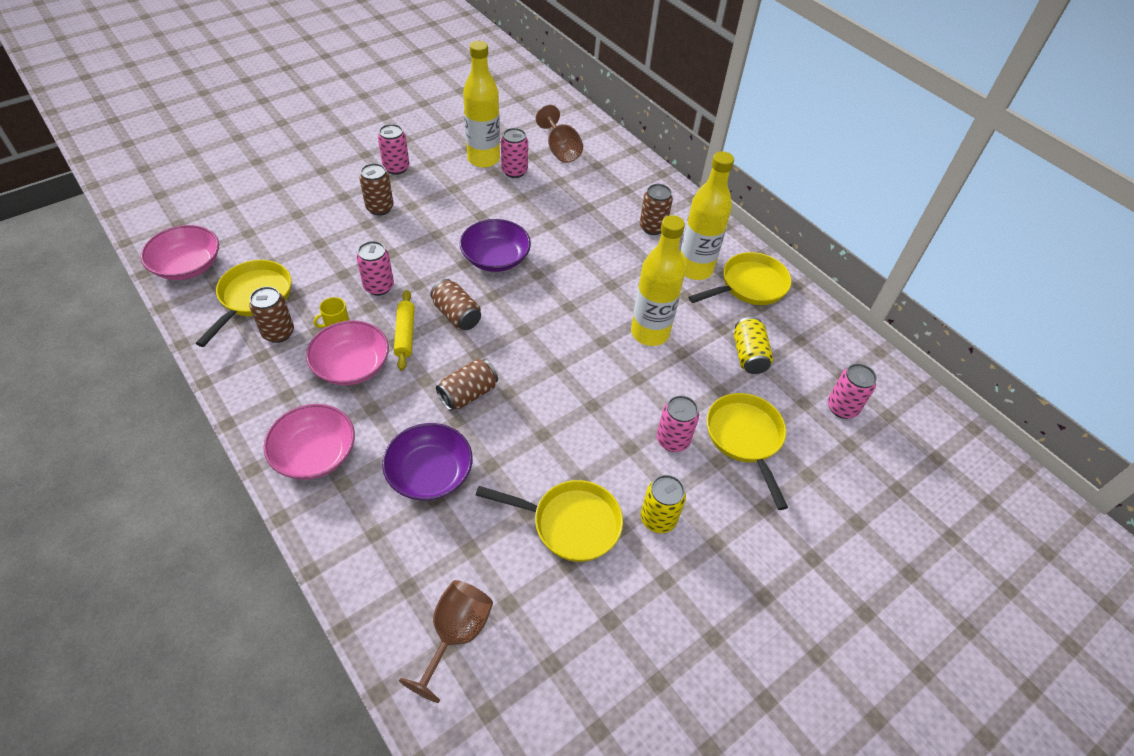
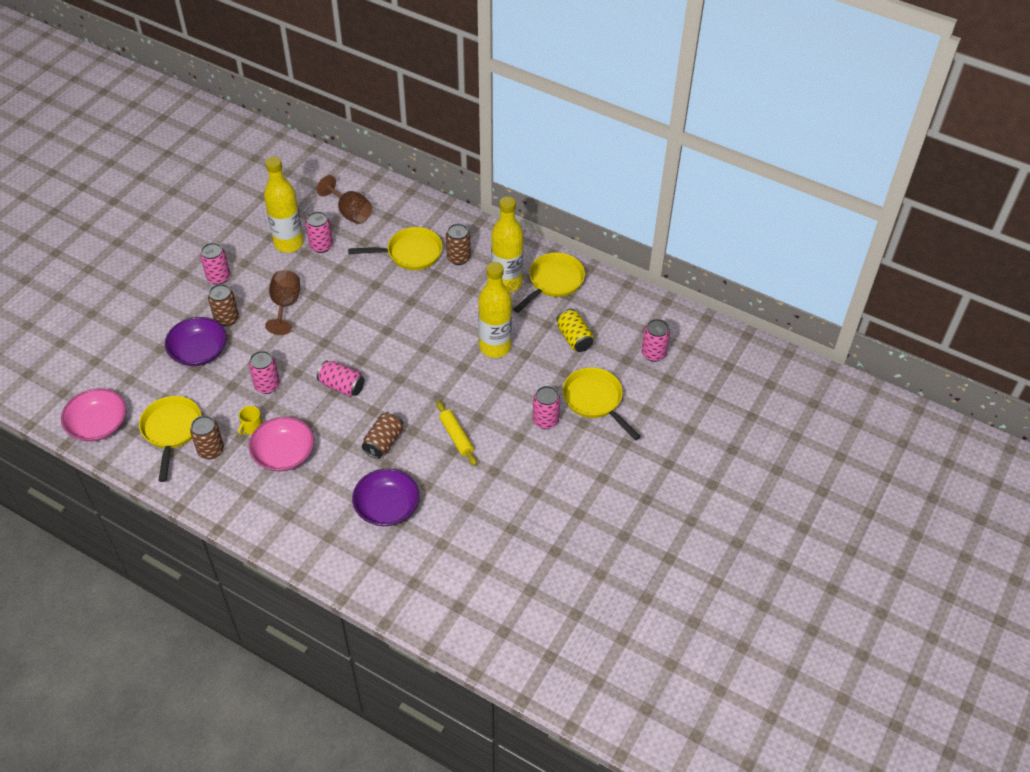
camera: 20 degrees left, 0 degrees up
pink bowl [263,404,355,480] -> none
yellow rolling pin [394,290,415,371] -> yellow rolling pin moved to [437,401,477,466]
brown goblet [399,580,493,703] -> brown goblet moved to [265,270,300,335]
brown can [430,279,481,330] -> pink can [317,360,364,397]
purple bowl [460,219,531,272] -> purple bowl moved to [165,317,227,366]
yellow pan [476,480,623,562] -> yellow pan moved to [348,227,443,270]
yellow can [641,475,686,533] -> none

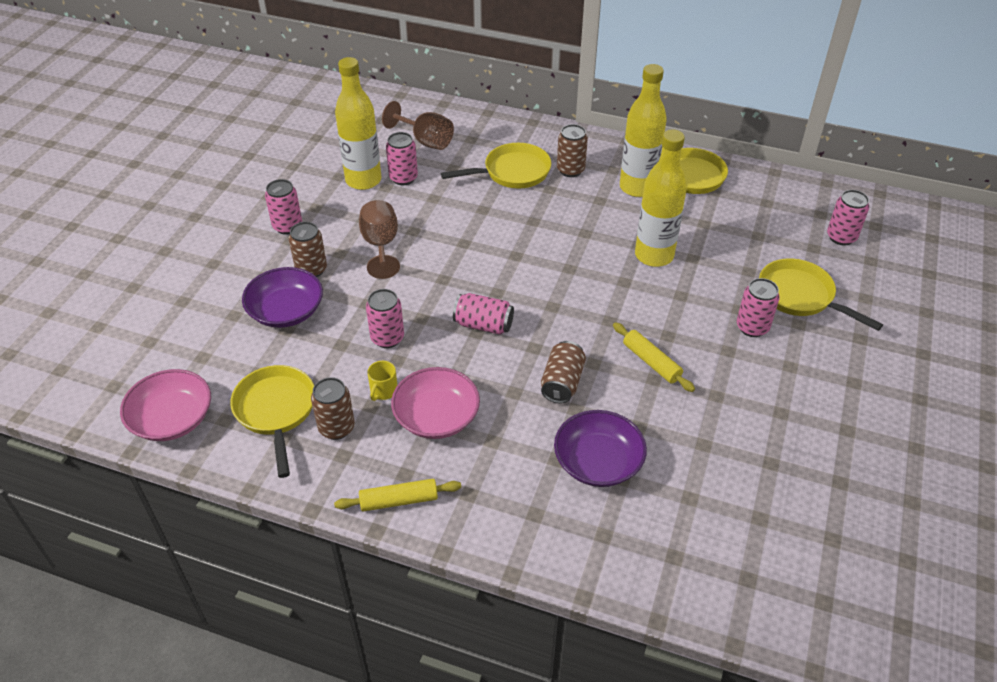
camera: 10 degrees left, 5 degrees down
yellow can [557,309,594,352] -> none
none -> yellow rolling pin [334,479,461,512]

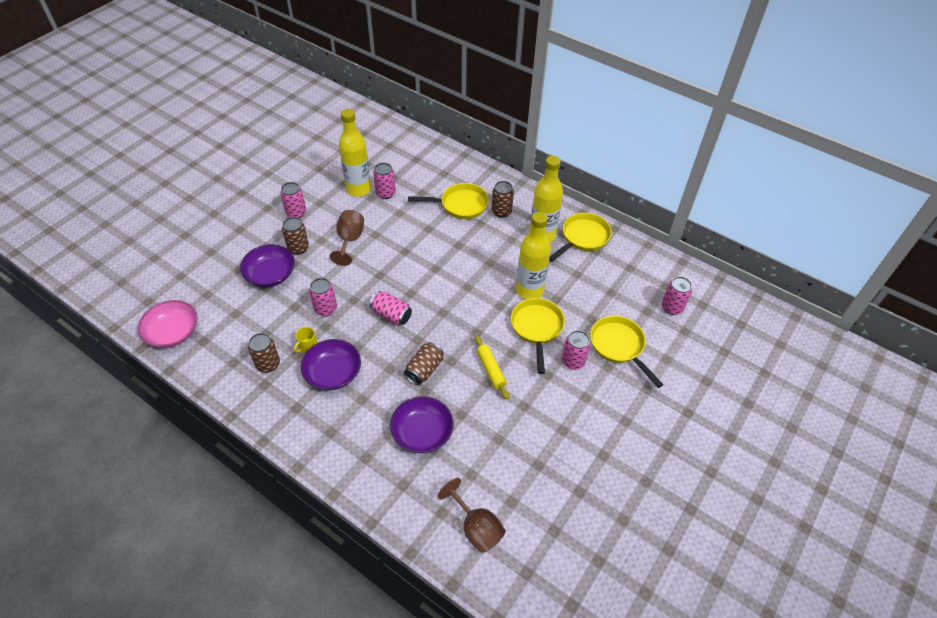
camera: 15 degrees right, 5 degrees up
yellow pan [230,365,314,478] -> yellow pan moved to [511,298,565,374]
yellow rolling pin [334,479,461,512] -> none
brown goblet [382,101,454,150] -> brown goblet moved to [438,478,506,553]
pink bowl [391,367,480,439] -> purple bowl [301,339,361,390]

